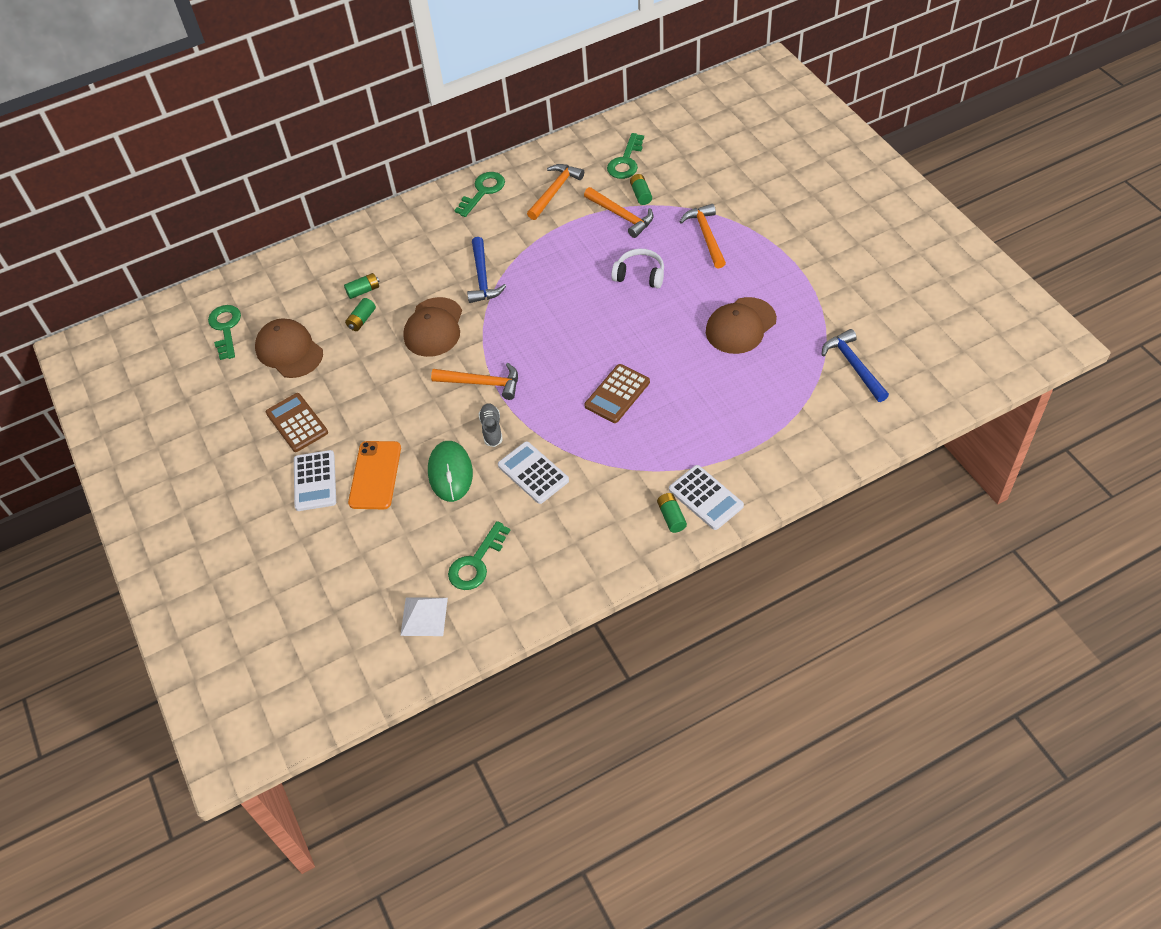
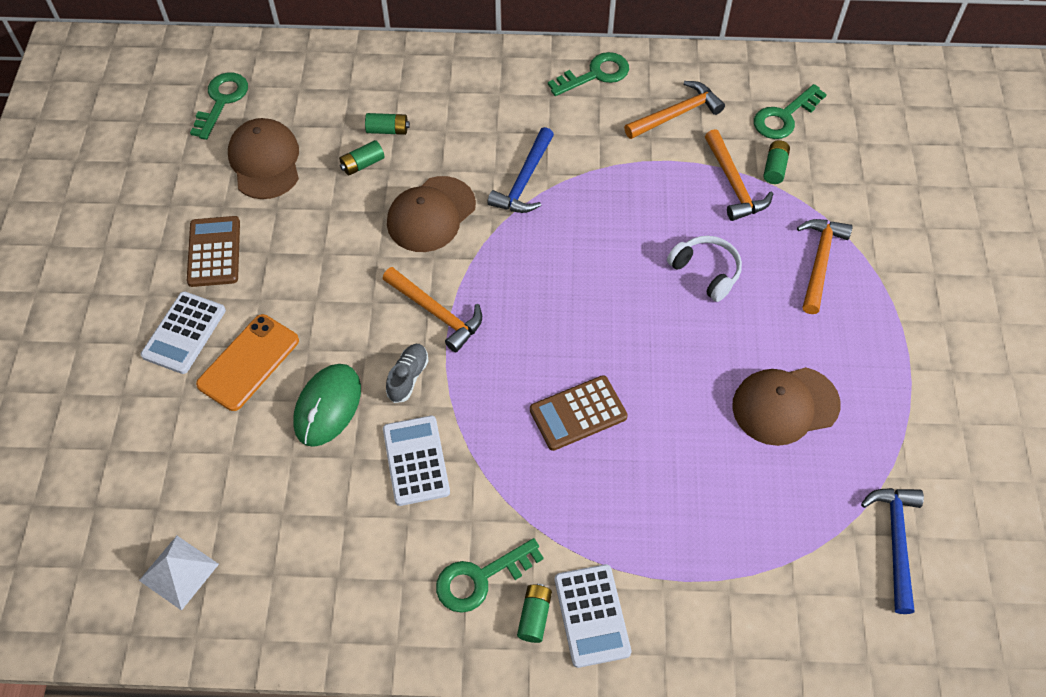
camera: 25 degrees right, 5 degrees up
green key [448,521,510,590] -> green key moved to [436,538,544,613]

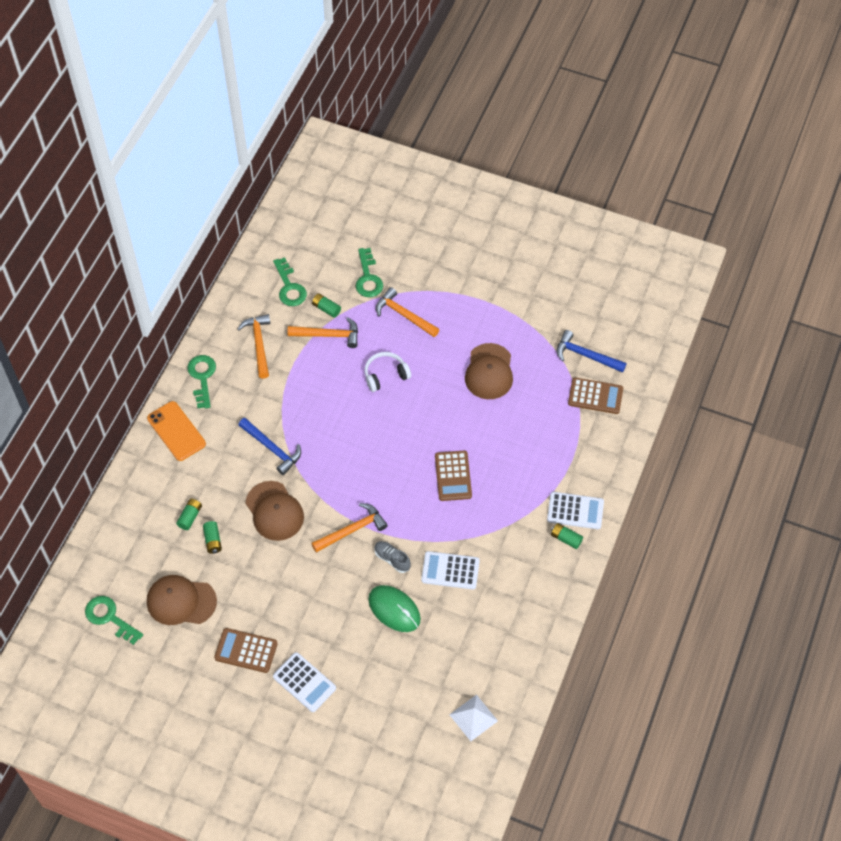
camera: 70 degrees left, 0 degrees up
orange phone [196,314,299,411] -> orange phone moved to [147,401,206,461]
green key [436,538,544,613] -> green key moved to [356,248,383,297]
none -> brown calculator [568,378,623,414]

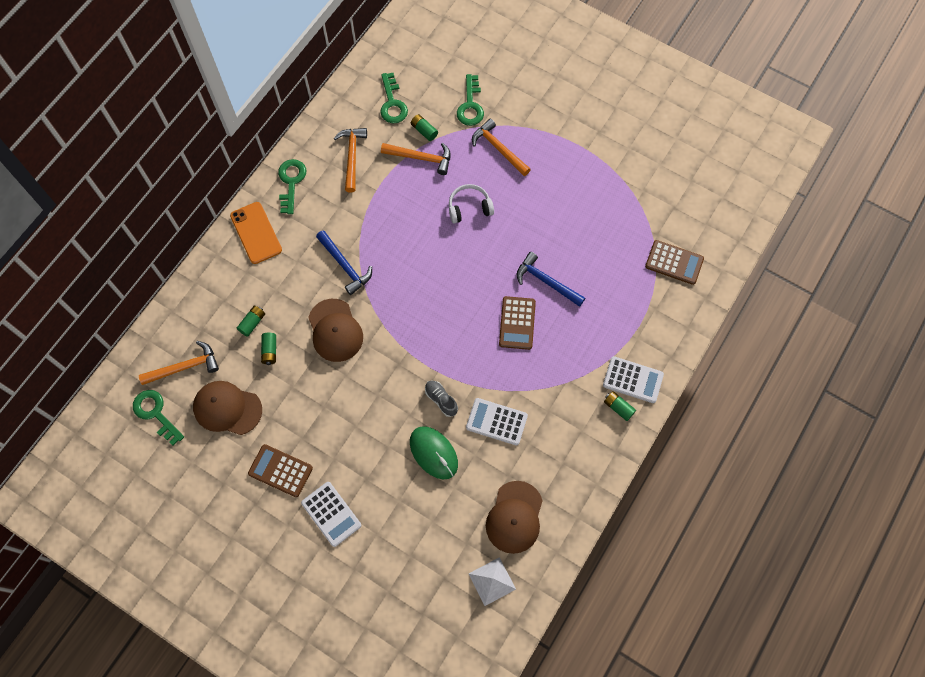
camera: 10 degrees right, 10 degrees up
orange hammer [311,503,388,553] -> orange hammer moved to [139,341,219,385]
brown cap [465,343,513,399] -> brown cap moved to [486,481,543,554]
blue hammer [557,330,627,373] -> blue hammer moved to [517,252,585,307]

